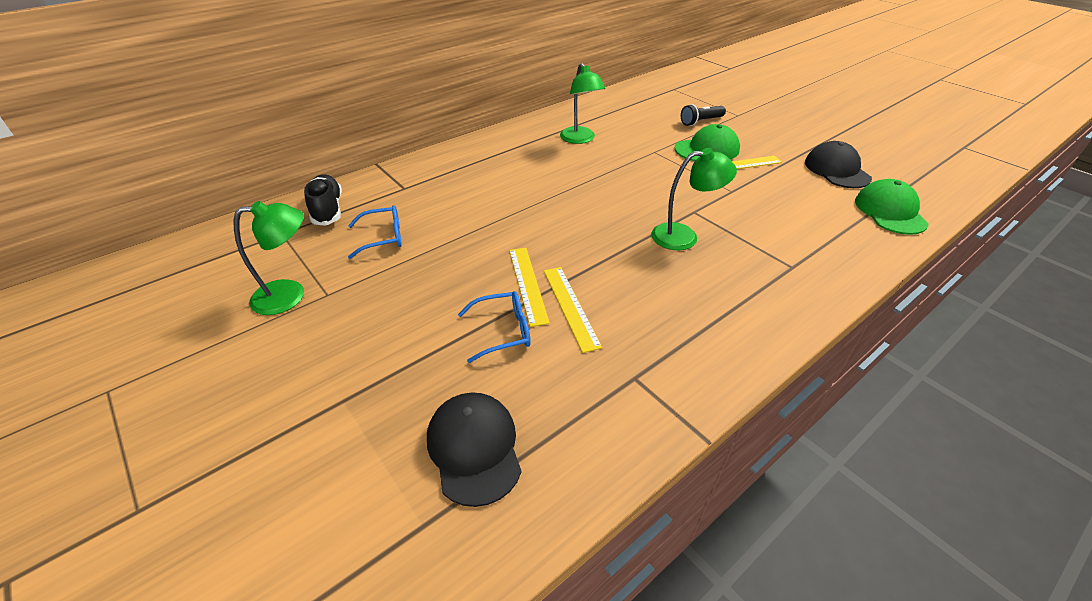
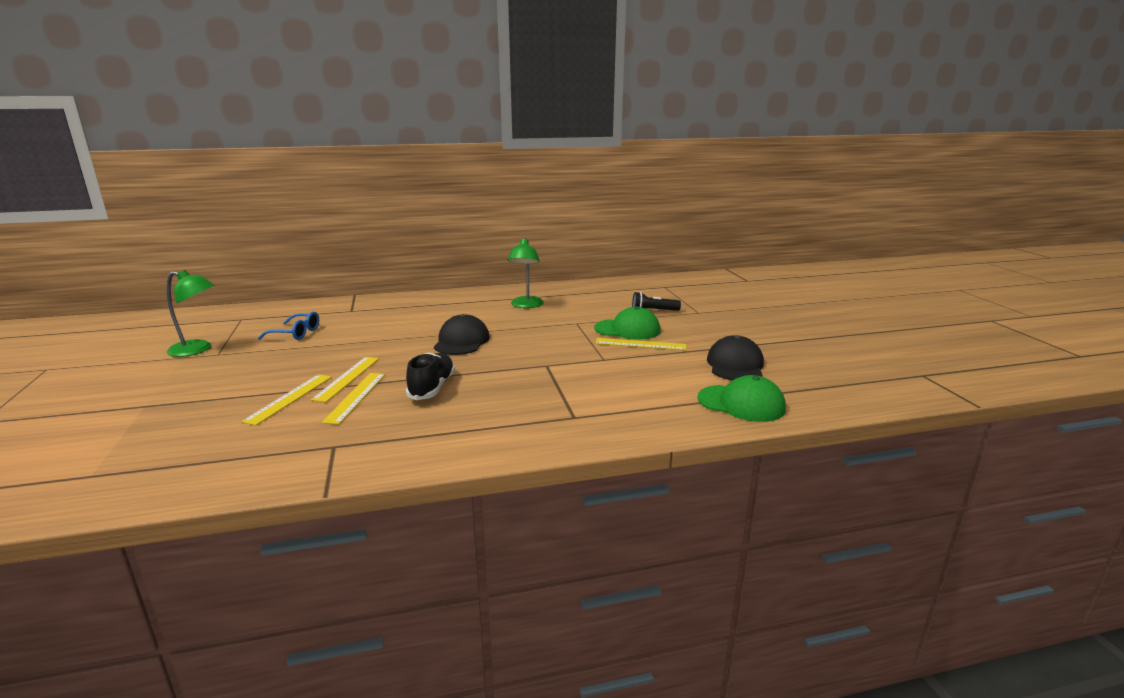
camera: 25 degrees right, 20 degrees down
black shoe [304,174,342,226] -> black shoe moved to [406,353,455,400]
black cap [427,392,521,507] -> black cap moved to [434,314,490,355]
blue glasses [458,291,531,363] -> yellow ruler [241,374,332,426]
green lamp [651,148,737,250] -> none
green cap [855,179,929,235] -> green cap turned 90 degrees clockwise [697,375,786,422]

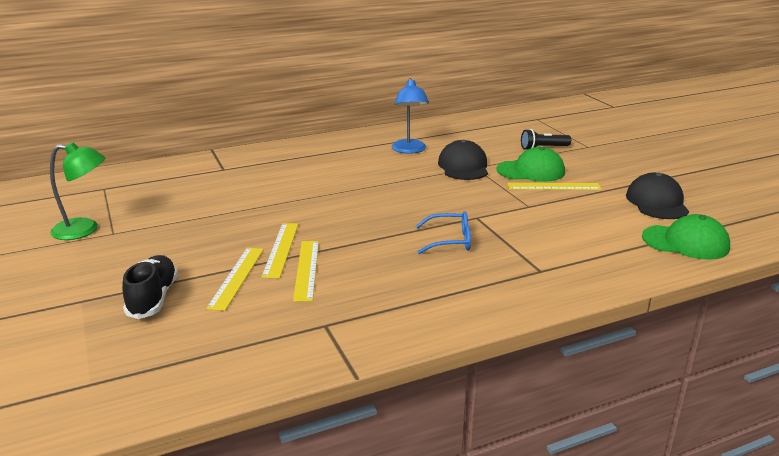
camera: 10 degrees left, 5 degrees up
blue glasses [258,312,319,340] -> blue glasses moved to [416,211,471,254]
black shoe [406,353,455,400] -> black shoe moved to [122,255,178,319]
black cap [434,314,490,355] -> black cap moved to [438,140,488,180]
green lamp [508,238,544,308] -> blue lamp [392,78,429,154]

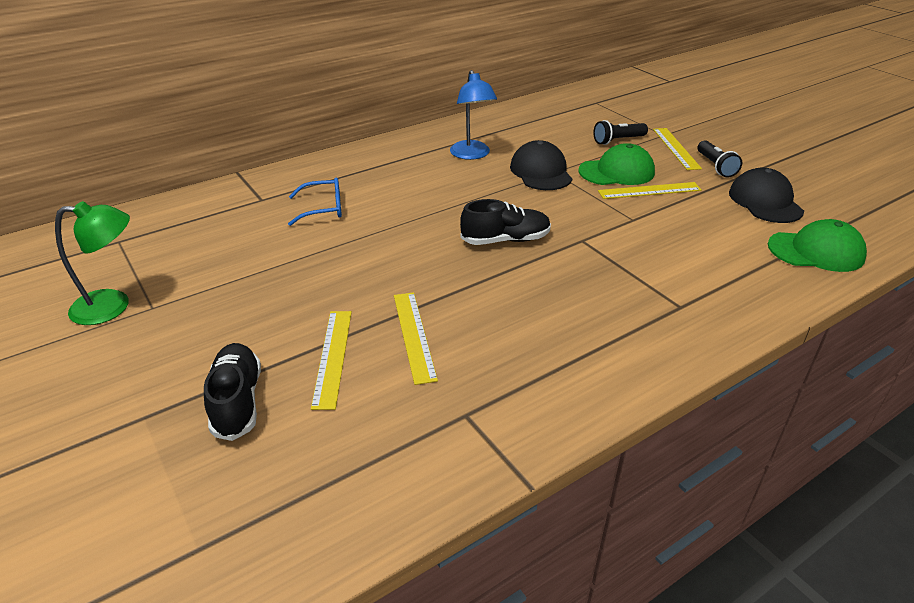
camera: 10 degrees left, 10 degrees up
yellow ruler [262,223,298,278] -> yellow ruler moved to [653,128,702,170]
blue glasses [416,211,471,254] -> blue glasses moved to [288,177,342,226]
none -> black shoe [460,199,551,245]
none -> black flashlight [698,140,742,178]

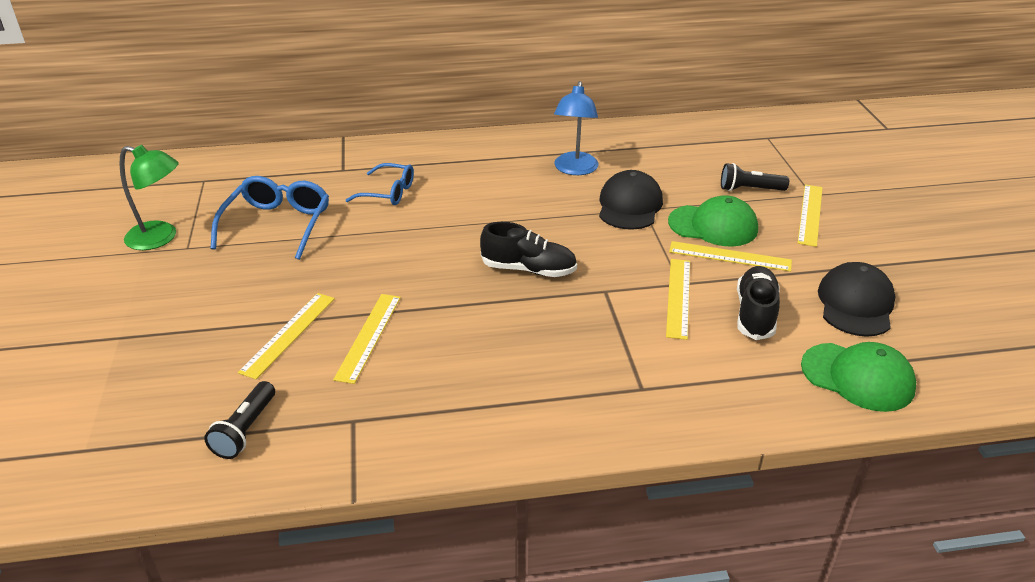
camera: 25 degrees right, 0 degrees up
black shoe [204,343,261,441] -> black shoe moved to [737,266,780,340]
black flashlight [698,140,742,178] -> black flashlight moved to [204,381,275,459]
none -> blue glasses [211,176,329,260]
none -> yellow ruler [666,259,690,340]

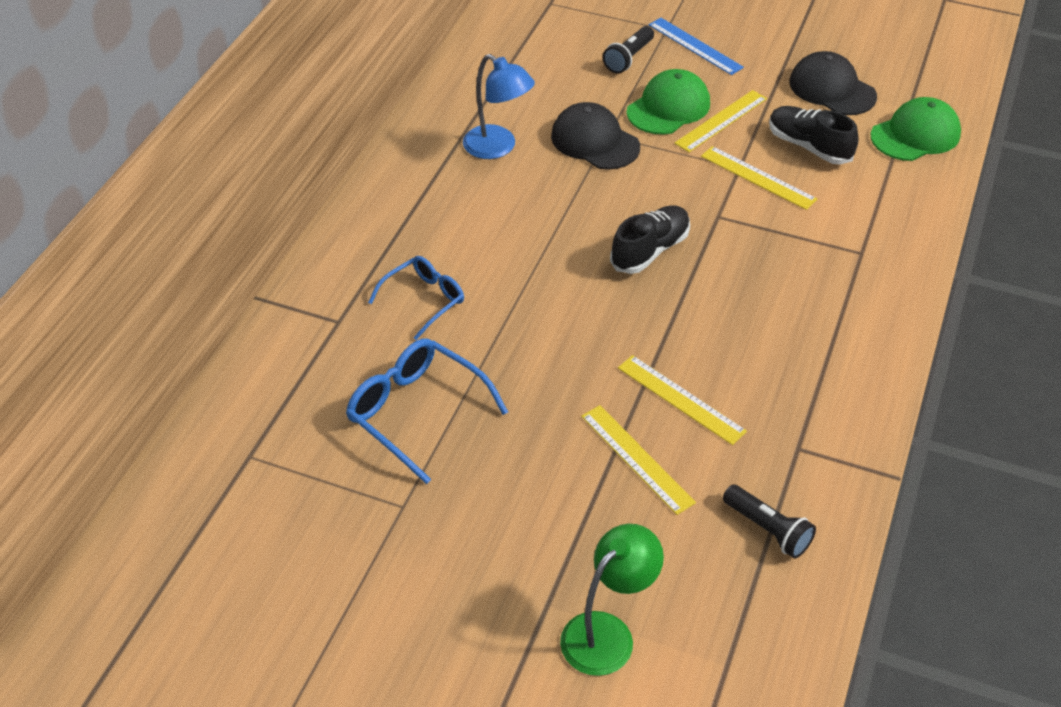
camera: 60 degrees left, 10 degrees up
green lamp [119,145,179,250] -> green lamp moved to [560,524,664,676]
yellow ruler [798,185,823,247] -> blue ruler [649,18,744,75]

